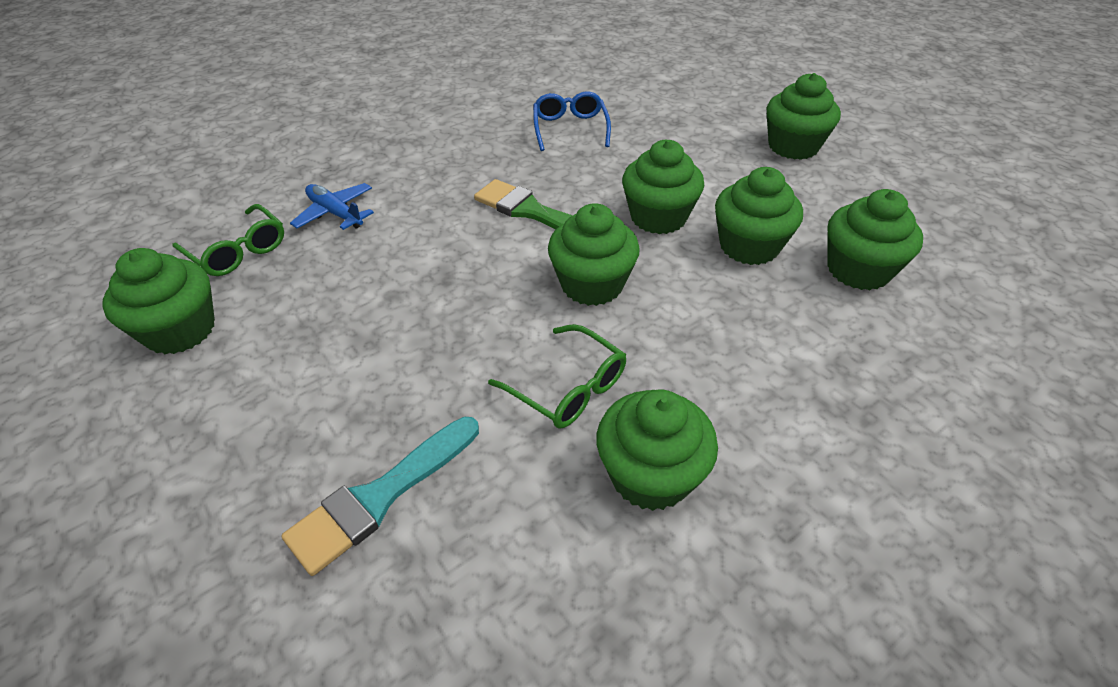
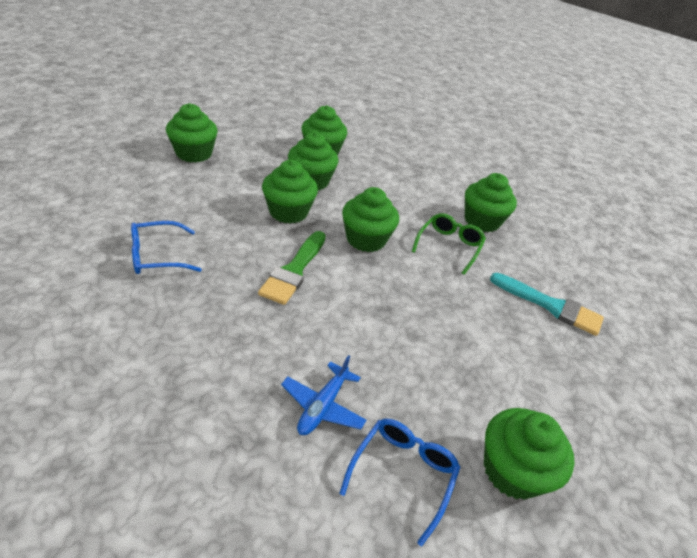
camera: 110 degrees left, 5 degrees down
green glasses [172,204,284,276] -> blue glasses [339,419,461,546]

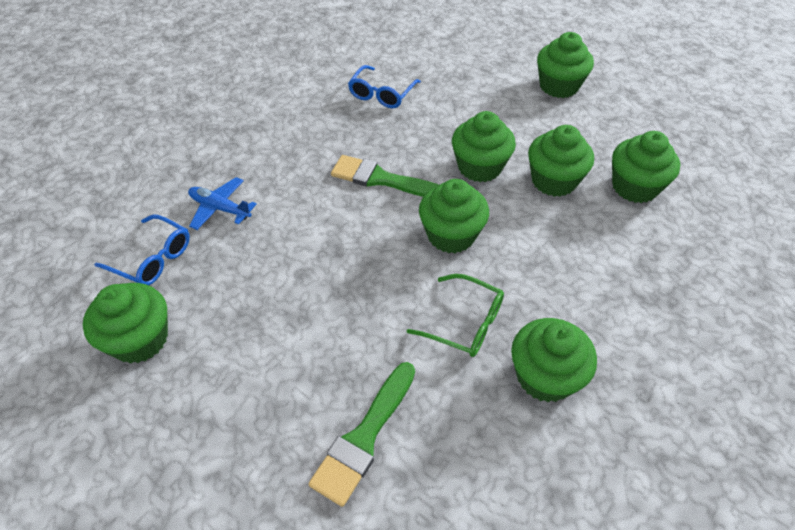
camera: 95 degrees right, 10 degrees up
blue glasses [131,221,202,274] -> blue glasses turned 135 degrees counterclockwise [348,65,421,108]
turquoise brush [490,273,604,336] -> green brush [309,362,415,507]

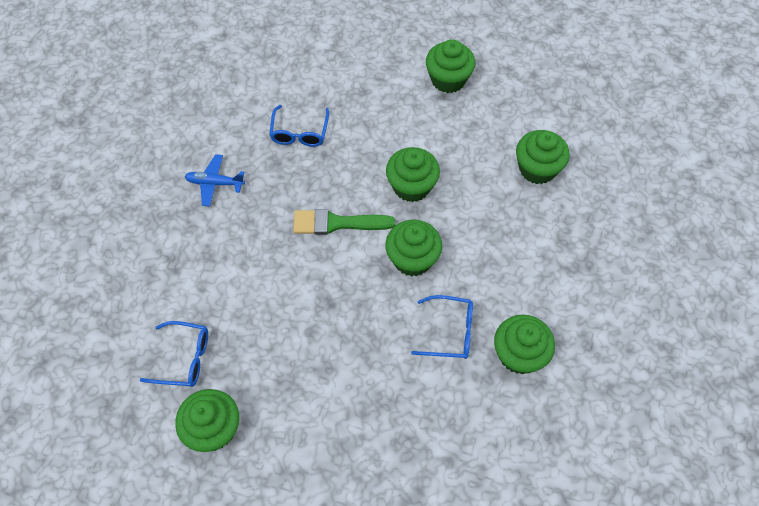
camera: 20 degrees left, 10 degrees up
blue plane [188,177,257,230] -> blue plane moved to [184,154,245,207]
green brush [309,362,415,507] -> none
green glasses [407,274,504,357] -> blue glasses [411,295,473,359]
green cupcake [528,125,594,197] -> none

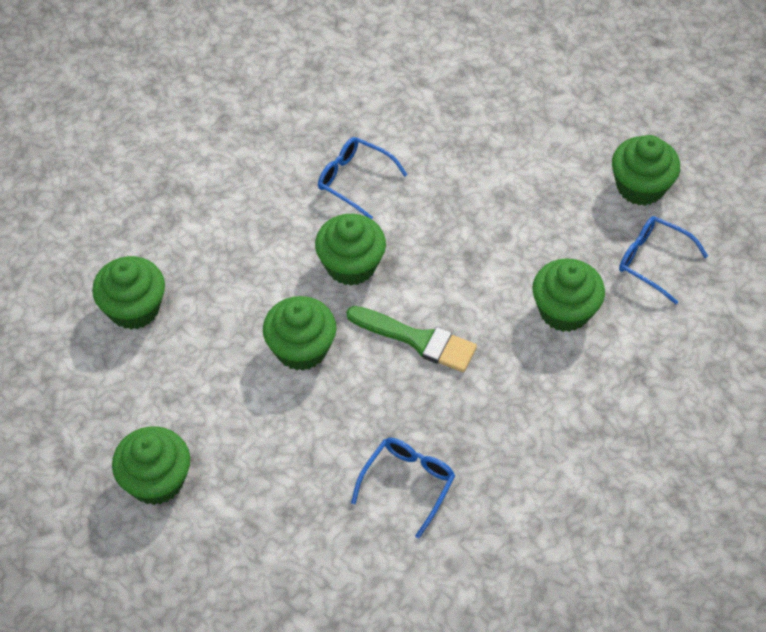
camera: 155 degrees left, 5 degrees down
blue plane [184,154,245,207] -> none
green cupcake [494,315,555,374] -> green cupcake moved to [532,258,605,332]

